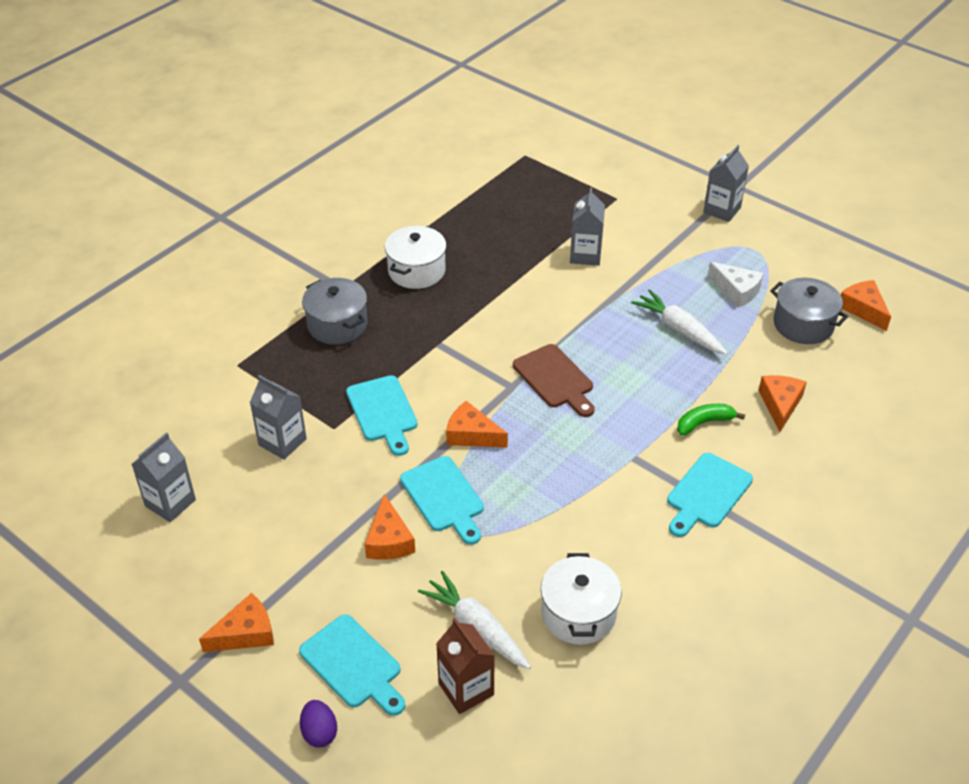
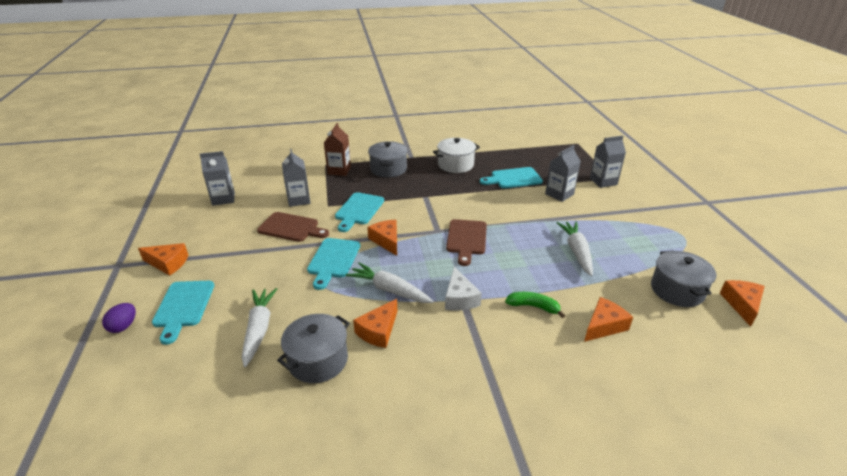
camera: 40 degrees right, 10 degrees down
orange cheese [365,494,415,560] -> orange cheese moved to [353,299,397,348]
brown carton [436,618,495,714] -> brown carton moved to [324,123,351,176]
white pot [541,553,622,645] -> grey pot [277,314,350,383]
turquoise cutting board [667,453,753,537] -> turquoise cutting board moved to [480,167,543,188]
grey carton [703,145,749,222] -> grey carton moved to [590,135,626,188]
white cheese [708,262,764,308] -> white cheese moved to [445,266,482,310]
none -> brown cutting board [257,212,329,242]
none -> white carrot [346,262,434,303]

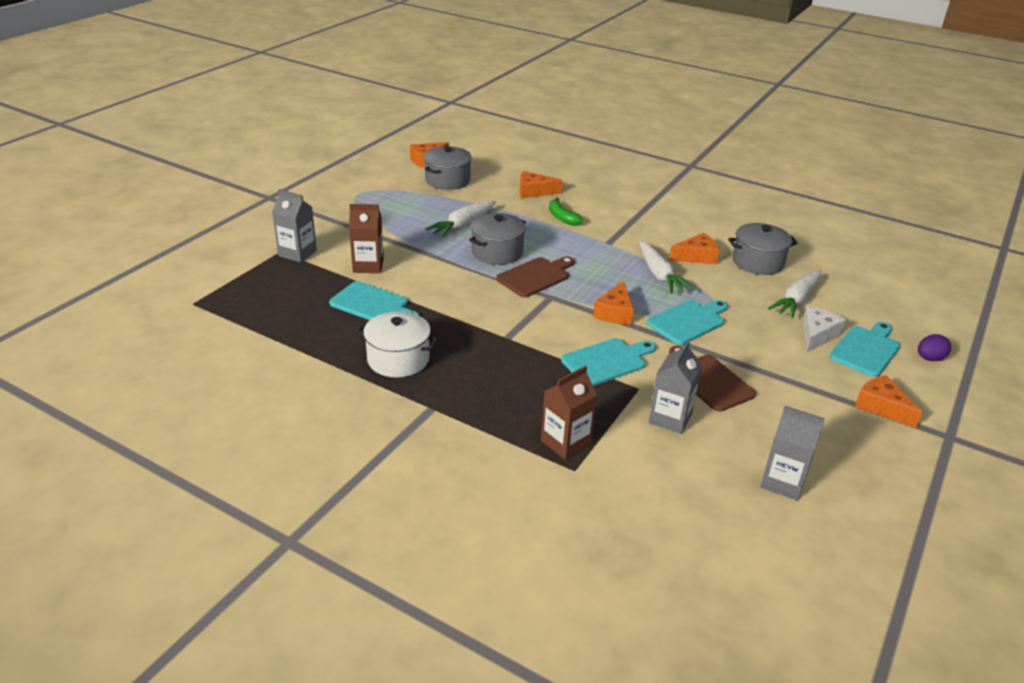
camera: 140 degrees left, 0 degrees up
grey pot [368,141,408,178] -> grey pot moved to [469,213,526,265]
white cheese [445,266,482,310] -> white cheese moved to [802,307,846,352]
grey carton [545,145,581,202] -> brown carton [349,204,384,273]

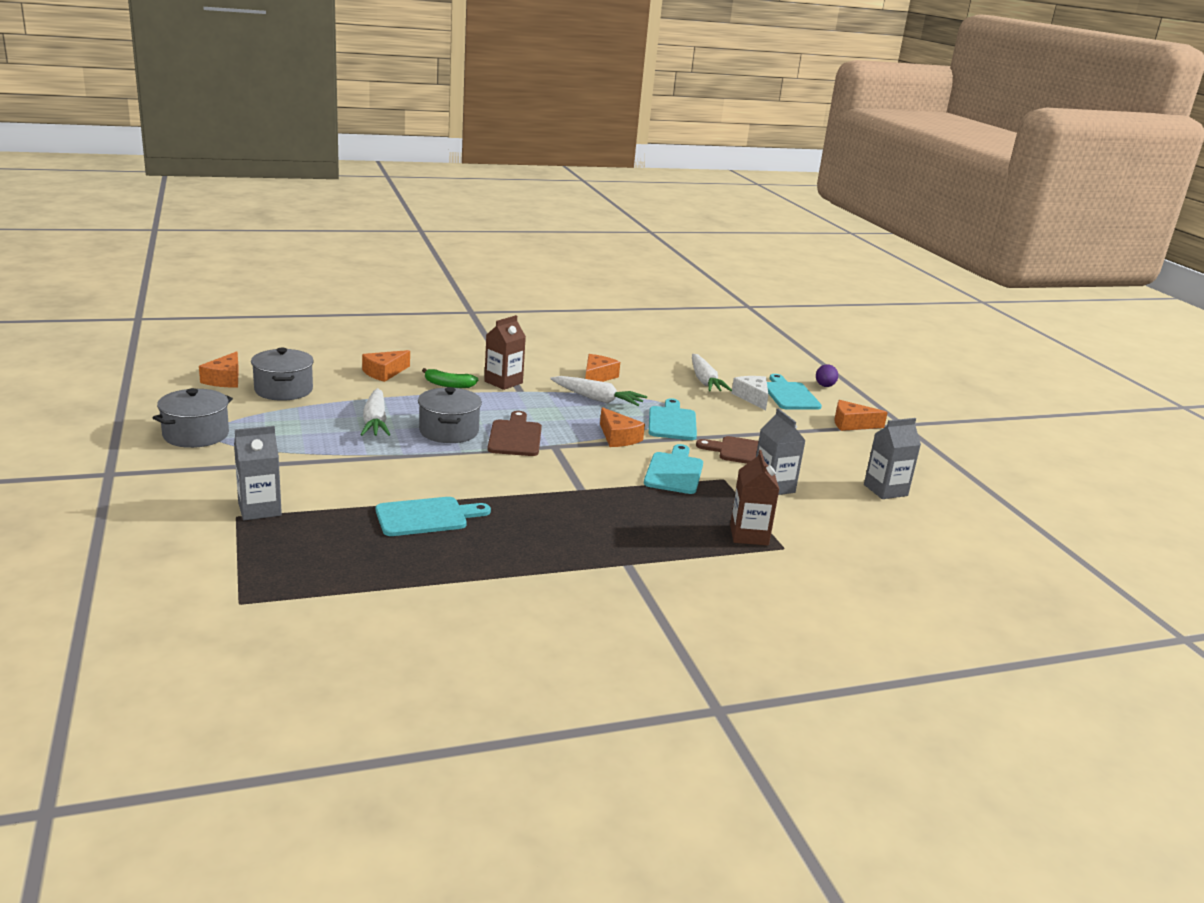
camera: 50 degrees left, 10 degrees down
brown carton [349,204,384,273] -> brown carton moved to [484,315,526,390]
white pot [356,311,439,378] -> none
grey pot [728,223,798,275] -> grey pot moved to [153,388,233,448]

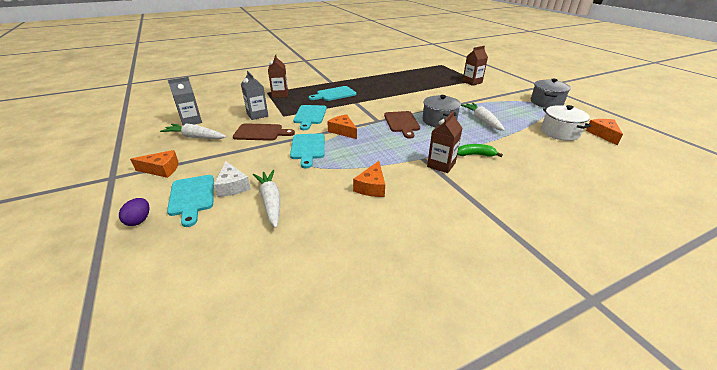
camera: 175 degrees right, 10 degrees up
grey carton [234,426,282,520] -> brown carton [462,46,488,86]
grey pot [251,348,314,401] -> white pot [541,105,591,141]
orange cheese [362,350,410,382] -> none
turquoise cutting board [376,497,491,536] -> turquoise cutting board moved to [309,86,356,101]
white carrot [550,376,647,406] -> white carrot moved to [160,123,226,139]

